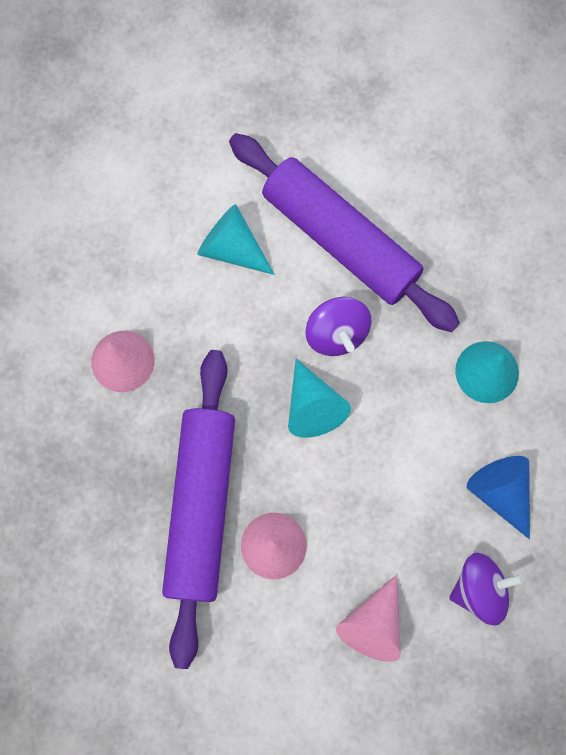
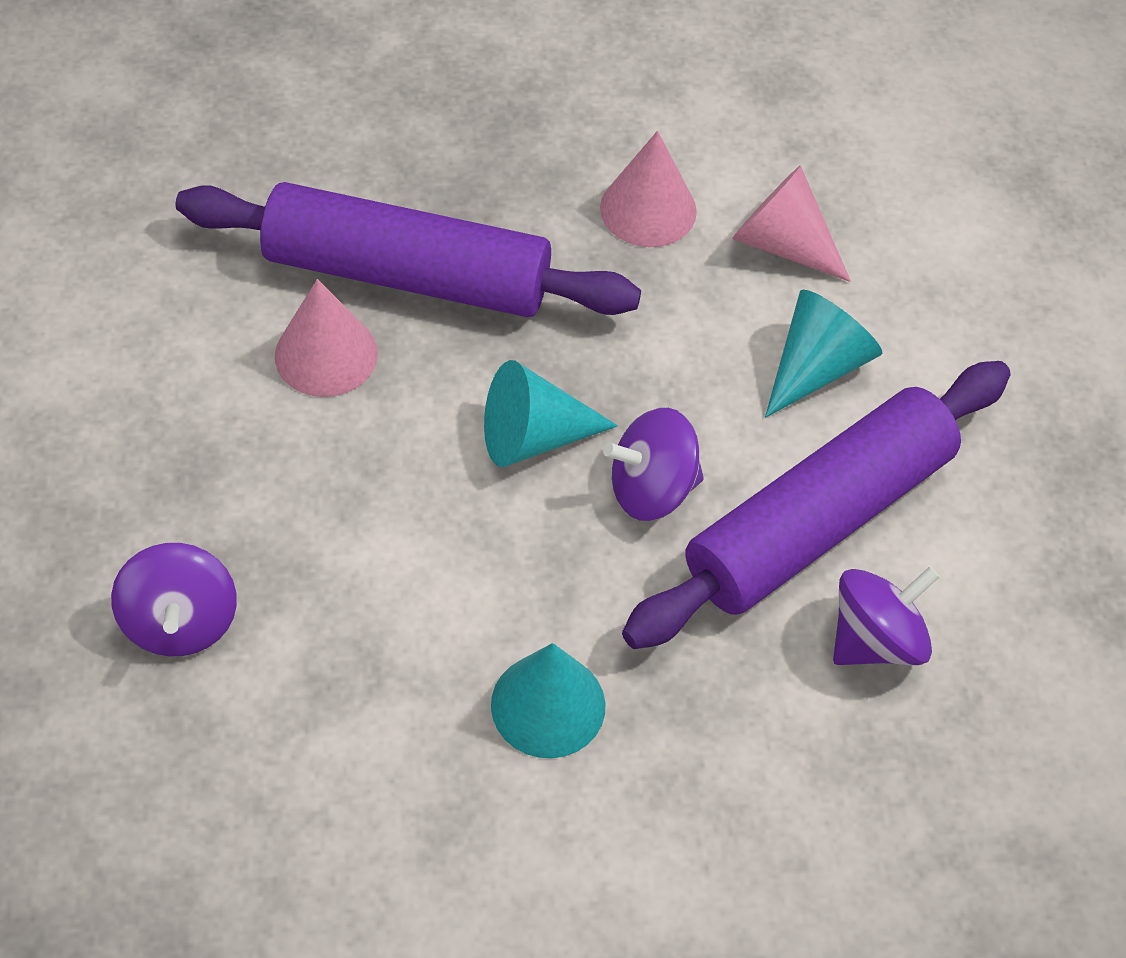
camera: 95 degrees right, 20 degrees down
pink cone [336,575,401,662] -> pink cone moved to [732,165,851,282]
blue cone [467,456,530,539] -> none
none -> purple spinning top [833,566,940,665]

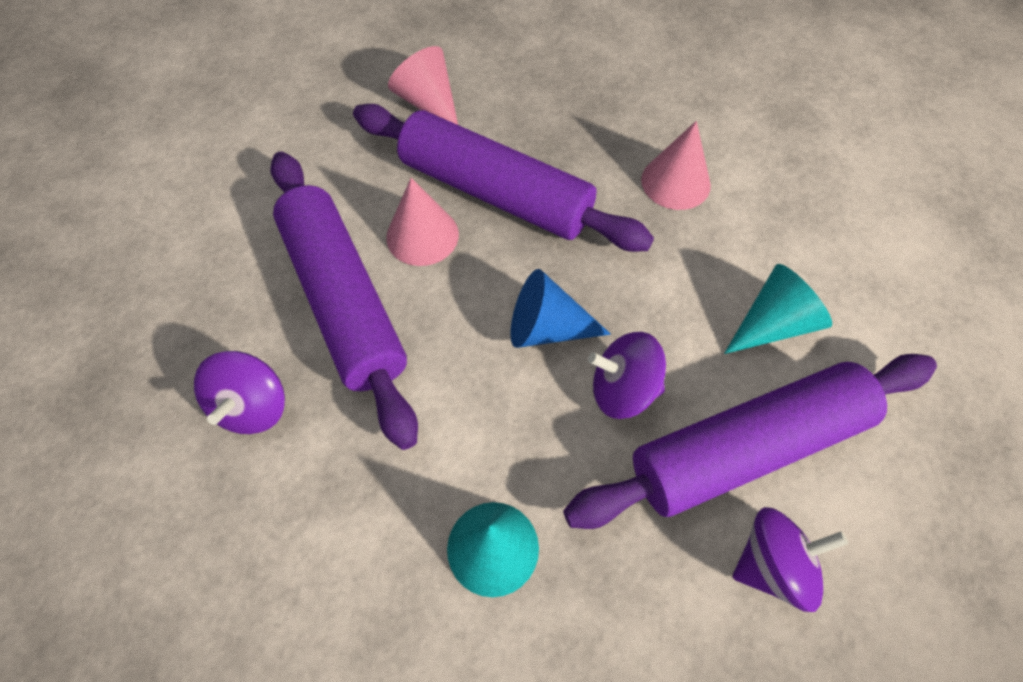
camera: 20 degrees right, 5 degrees up
turquoise cone [484,360,618,467] -> blue cone [510,269,611,348]
pink cone [732,165,851,282] -> pink cone moved to [388,46,458,125]
none -> purple rolling pin [270,151,418,450]

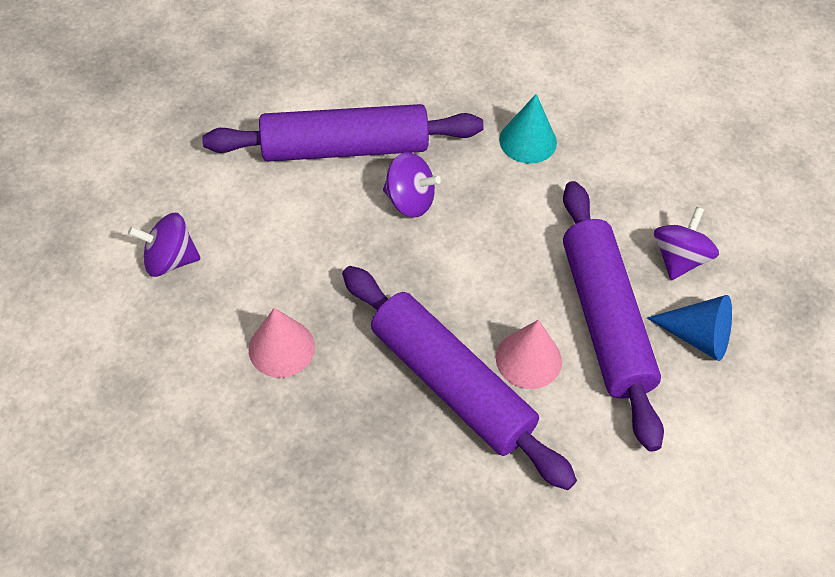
camera: 165 degrees left, 5 degrees down
pink cone [388,46,458,125] -> none
blue cone [510,269,611,348] -> blue cone moved to [647,295,732,361]
turquoise cone [724,264,832,354] -> none
purple spinning top [733,507,848,612] -> purple spinning top moved to [128,213,200,277]

